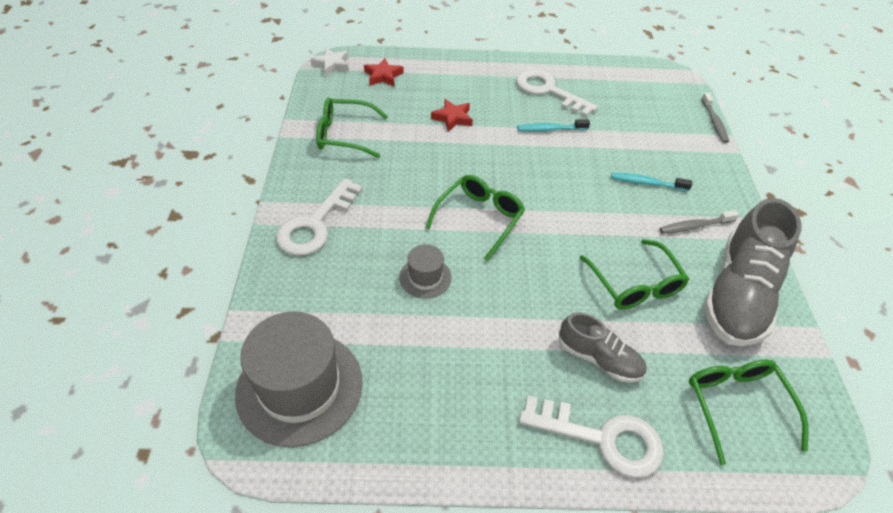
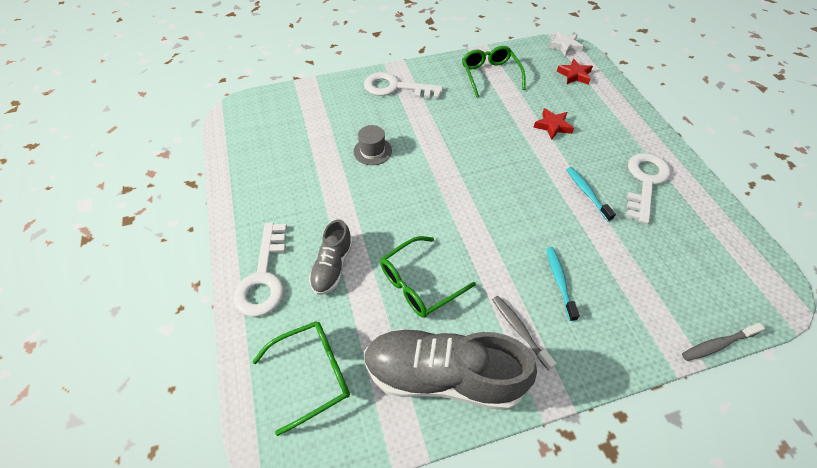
camera: 75 degrees right, 5 degrees up
grey hat [235,311,363,447] -> none
green glasses [426,175,525,261] -> none

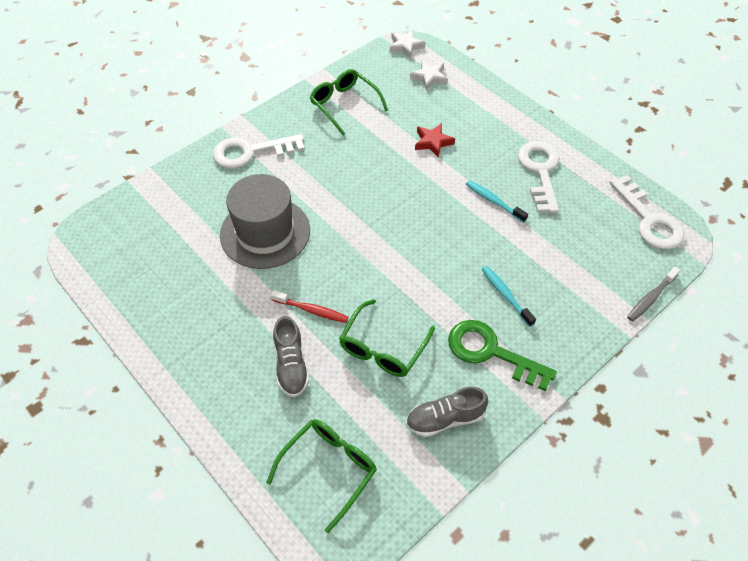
camera: 25 degrees left, 0 degrees up
white key [233,223,287,317] -> white key moved to [609,175,684,249]
grey hat [353,125,392,165] -> grey hat [220,174,310,269], size x2.07
grey shoe [364,329,537,410] -> grey shoe [406,387,488,437], size x0.54
grey toothbrush [492,296,557,370] -> green key [448,320,557,391]
red star [557,59,593,84] -> white star [410,60,448,91]
none -> red toothbrush [271,290,348,323]

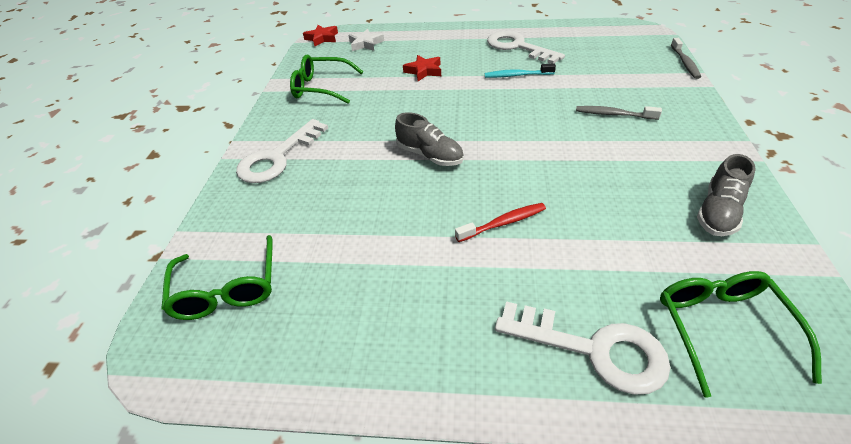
camera: 40 degrees left, 10 degrees down
grey hat [220,174,310,269] -> none
grey shoe [273,316,309,397] -> grey shoe moved to [395,112,464,166]
green glasses [339,299,435,377] -> green glasses moved to [161,235,273,320]
white star [390,30,425,59] -> red star [303,25,338,46]
green key [448,320,557,391] -> none
turquoise toothbrush [482,266,536,327] -> grey toothbrush [576,106,662,120]
white key [609,175,684,249] -> white key moved to [495,301,670,395]

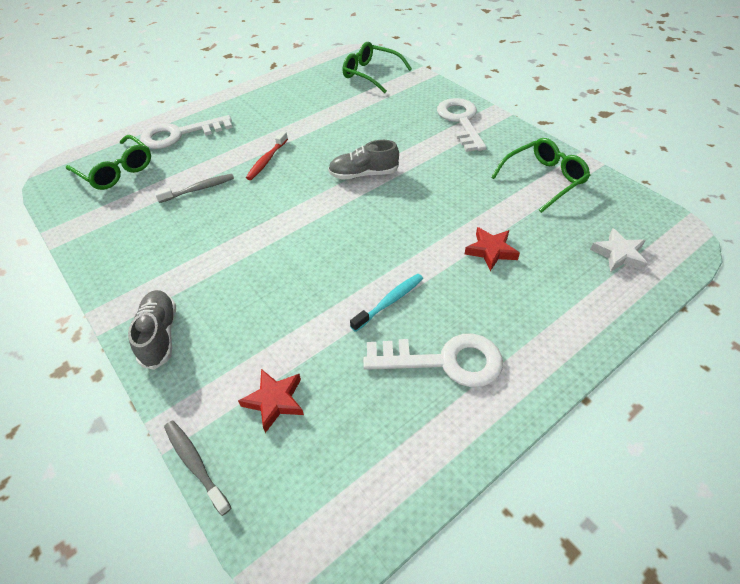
camera: 135 degrees right, 5 degrees up
red star [303,25,338,46] -> red star moved to [238,369,304,433]
grey toothbrush [576,106,662,120] -> grey toothbrush moved to [155,174,234,203]
grey shoe [697,154,755,236] -> grey shoe moved to [128,290,176,370]

